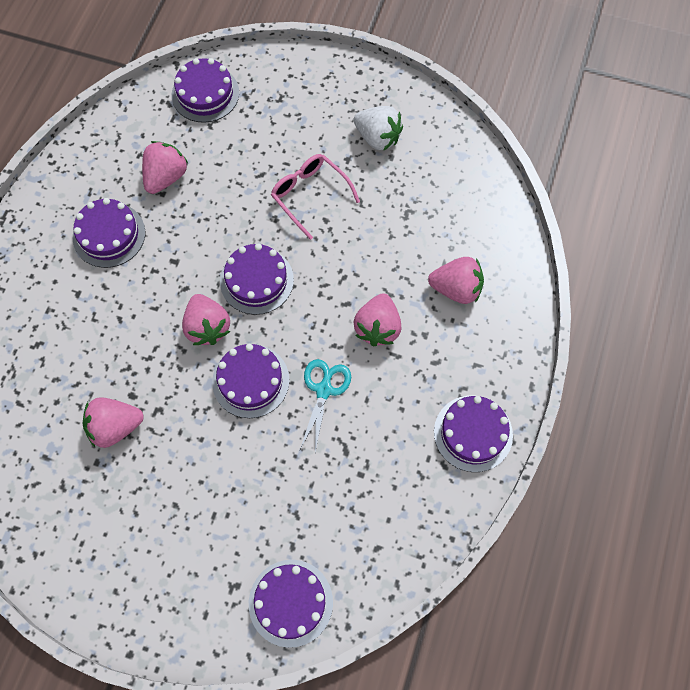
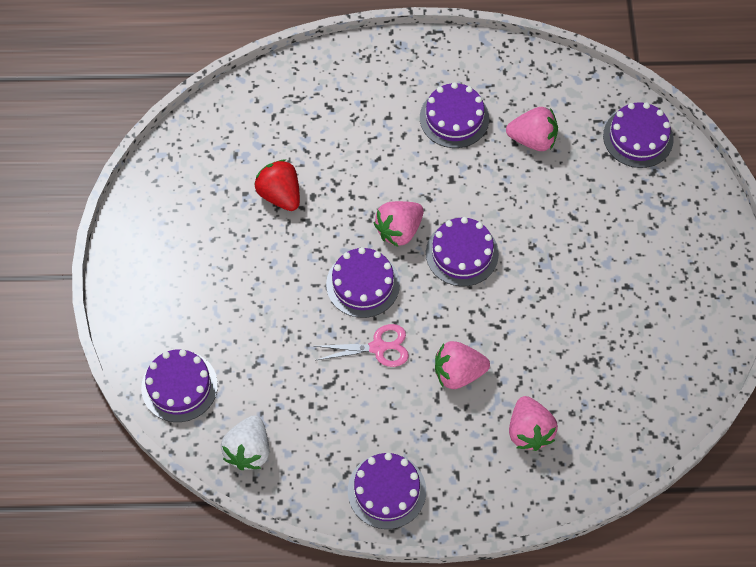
camera: 70 degrees right, 5 degrees down
pink strawberry [83,397,144,448] -> red strawberry [254,159,300,211]
pink glasses [271,154,360,240] -> none
turquoise scissors [300,359,351,452] -> pink scissors [315,324,409,367]
white strawberry [354,106,403,151] -> white strawberry moved to [221,415,269,470]

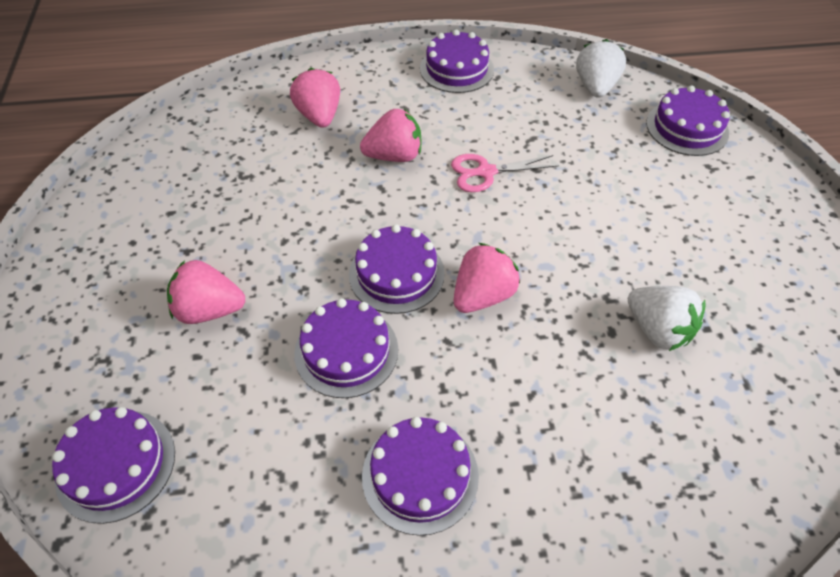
camera: 175 degrees right, 10 degrees down
red strawberry [254,159,300,211] -> white strawberry [628,286,706,351]
purple cake [326,247,400,318] -> purple cake moved to [294,298,398,398]
pink strawberry [506,107,558,151] -> pink strawberry moved to [167,260,245,324]

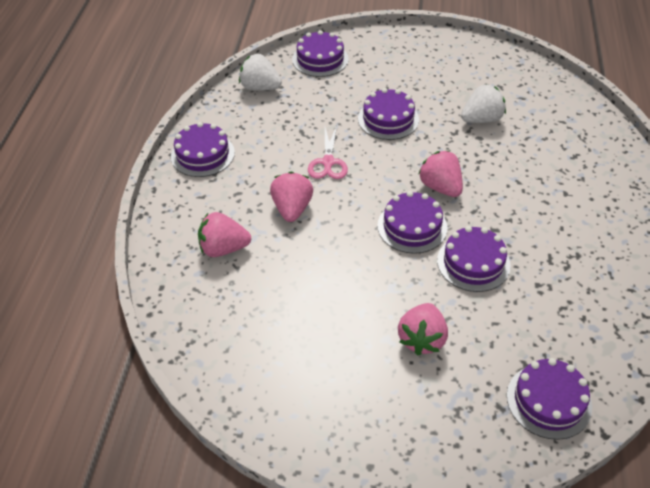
camera: 75 degrees left, 5 degrees down
purple cake [362,417,479,536] -> purple cake moved to [358,88,419,140]

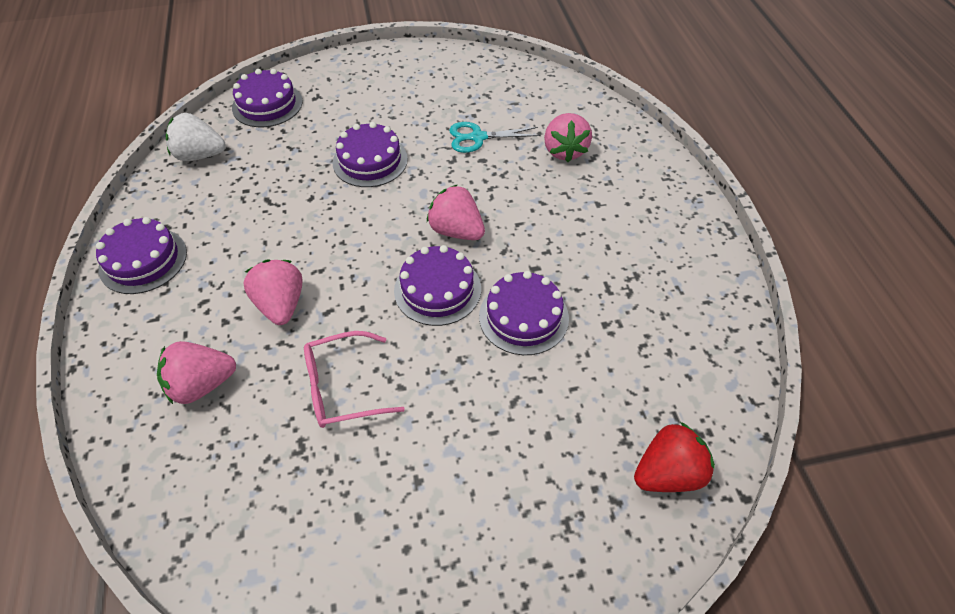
camera: 20 degrees left, 5 degrees up
pink scissors [308,125,348,179] -> none
pink strawberry [398,303,448,355] -> pink strawberry moved to [544,113,592,162]
white strawberry [461,84,506,123] -> turquoise scissors [449,122,541,153]
purple cake [507,358,592,440] -> red strawberry [634,422,715,492]
none -> pink glasses [304,331,405,428]

